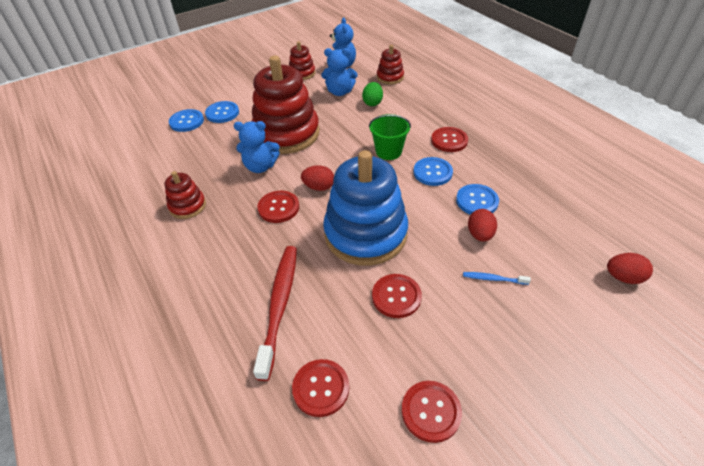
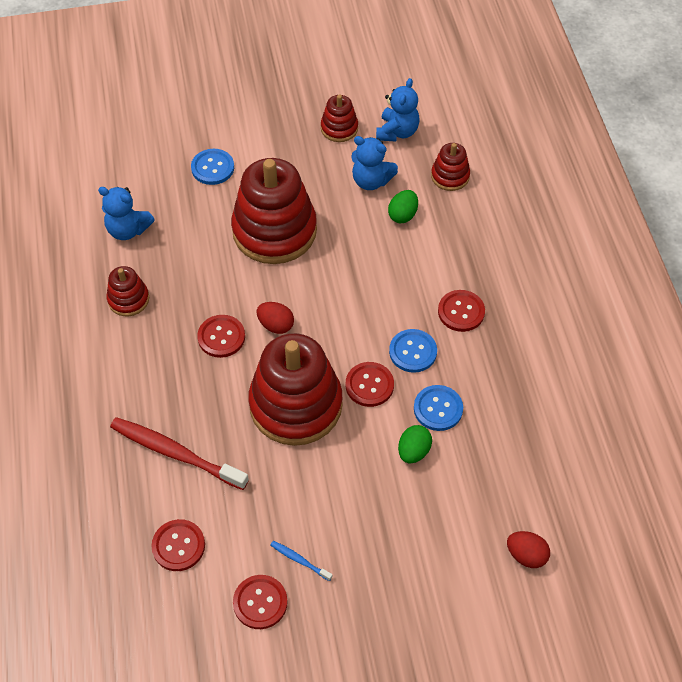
camera: 20 degrees right, 10 degrees up
blue button [169,109,204,132] -> none
blue teddy bear [234,121,280,173] -> blue teddy bear moved to [98,187,155,240]
red toothbrush [253,246,297,381] -> red toothbrush turned 90 degrees counterclockwise [110,417,249,490]
blue stacking toy [323,150,408,266] -> red stacking toy [248,333,343,446]
green bucket [369,114,411,160] -> none
red button [372,274,422,318] -> red button moved to [346,362,394,407]
blue toothbrush [463,272,531,285] -> blue toothbrush moved to [270,541,333,581]
red egg [468,209,497,242] -> green egg [398,425,432,464]

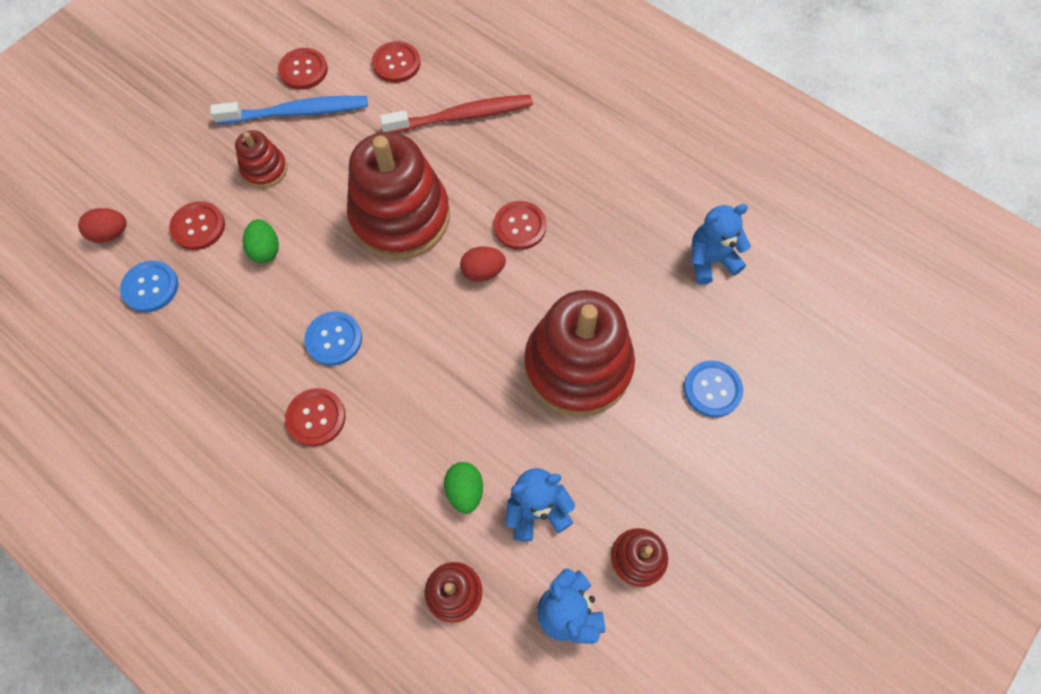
camera: 140 degrees right, 10 degrees up
red stacking toy [107,266,149,316] -> red stacking toy moved to [235,130,287,188]
blue toothbrush [270,541,333,581] -> blue toothbrush [210,96,368,124], size x2.29
red button [346,362,394,407] -> red button moved to [169,201,225,250]
blue button [414,385,463,431] -> blue button moved to [120,260,179,312]

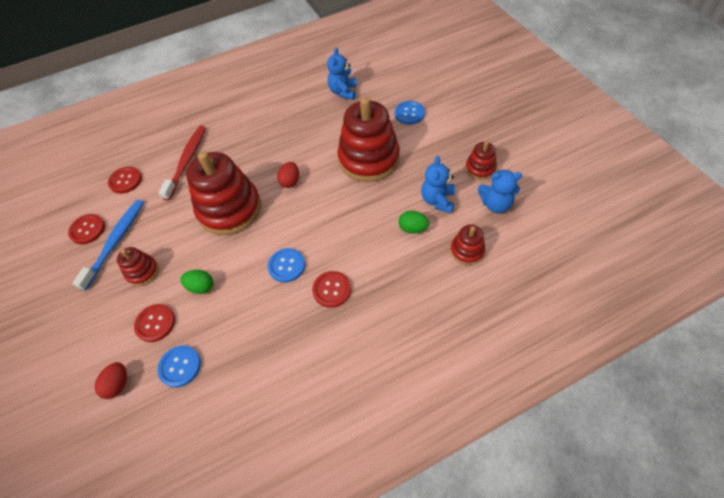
camera: 60 degrees left, 10 degrees down
red button [494,201,547,250] -> none

